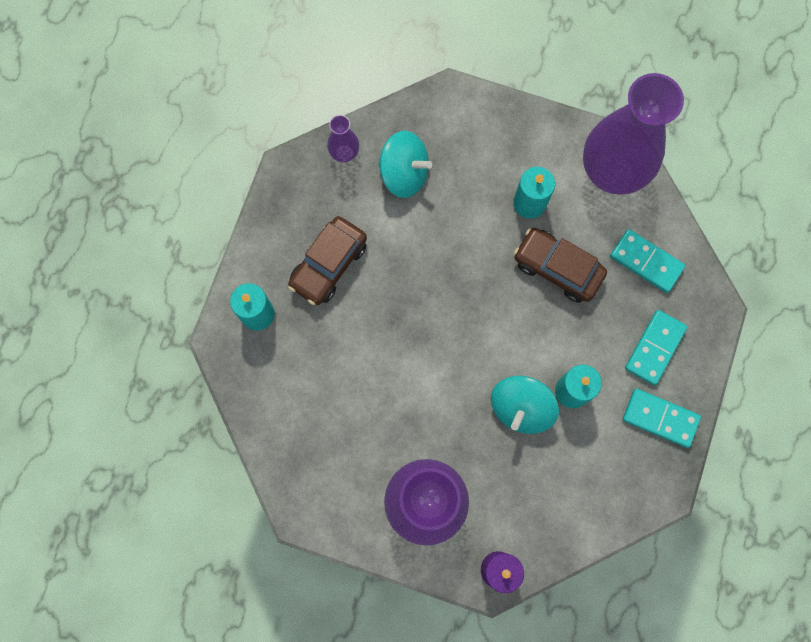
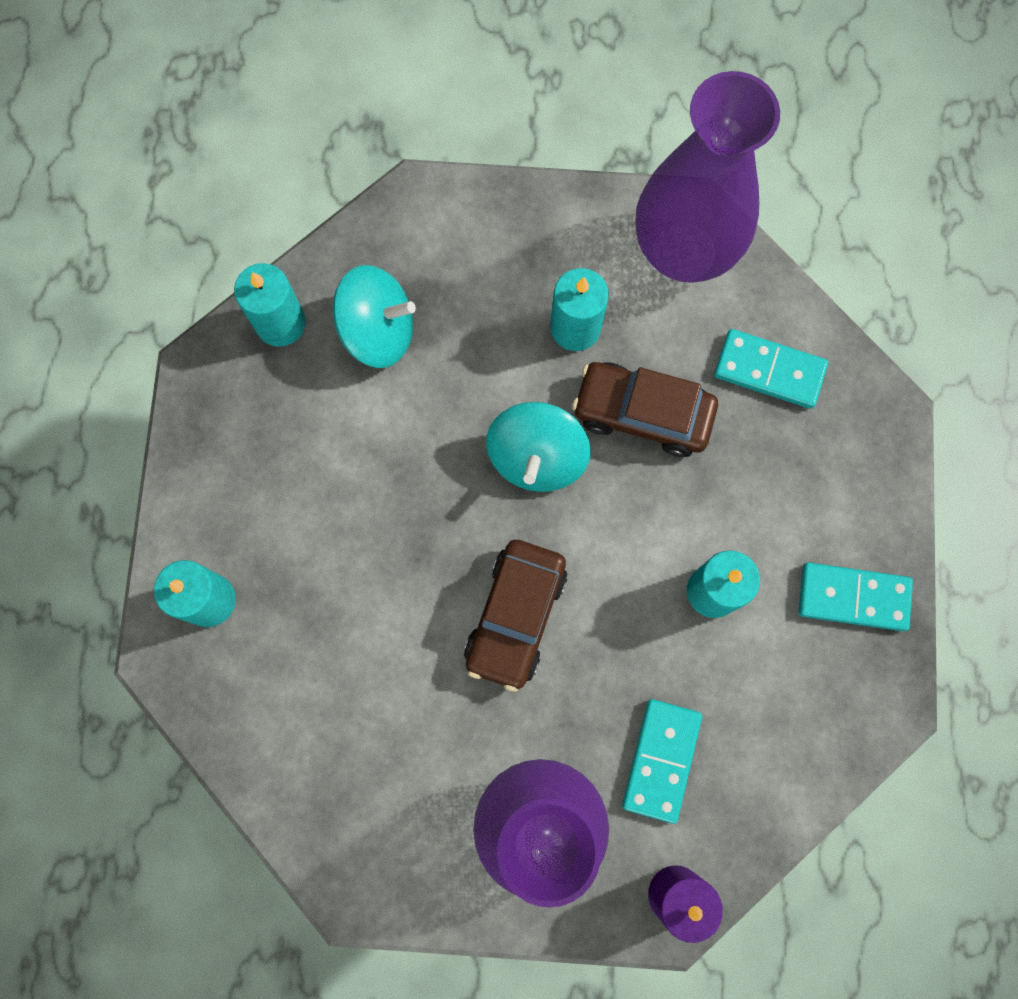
camera: 15 degrees left, 0 degrees up
brown car [288,216,367,305] -> brown car moved to [464,540,568,692]
purple vase [327,115,359,162] -> turquoise candle [234,263,306,347]
turquoise spinning top [491,376,559,434] -> turquoise spinning top moved to [486,402,591,492]
turquoise domino [625,310,687,385] -> turquoise domino moved to [622,699,702,824]

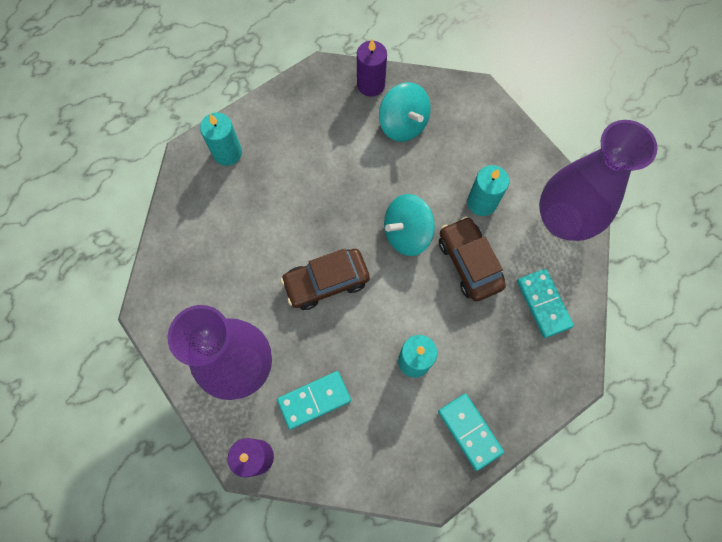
camera: 50 degrees right, 5 degrees down
turquoise candle [234,263,306,347] -> purple candle [357,39,387,97]

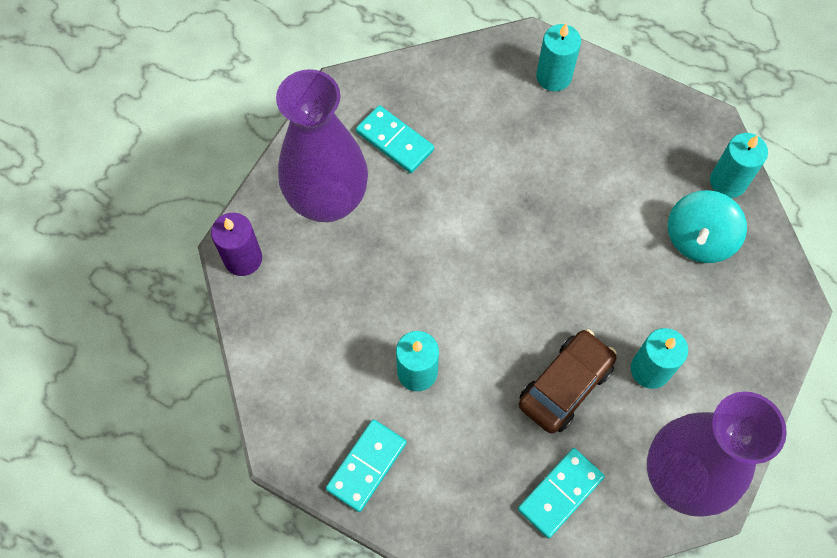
camera: 65 degrees right, 5 degrees down
turquoise domino [277,371,351,430] -> turquoise domino moved to [356,105,434,173]
brown car [280,248,370,310] -> none
purple candle [357,39,387,97] -> turquoise candle [710,133,768,198]
turquoise spinning top [384,194,435,256] -> none

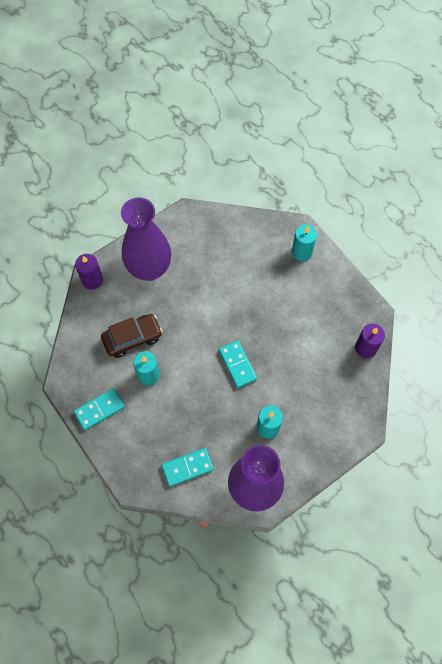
camera: 25 degrees right, 0 degrees up
turquoise domino [356,105,434,173] -> turquoise domino moved to [219,340,257,388]
brown car [519,329,617,434] -> brown car moved to [101,314,163,358]
turquoise spinning top [667,190,747,263] -> none
turquoise candle [710,133,768,198] -> purple candle [355,324,385,358]

